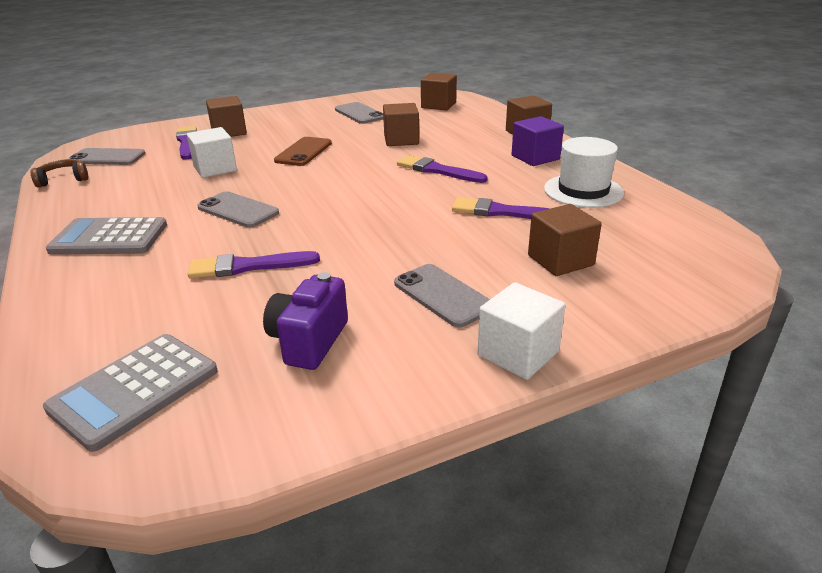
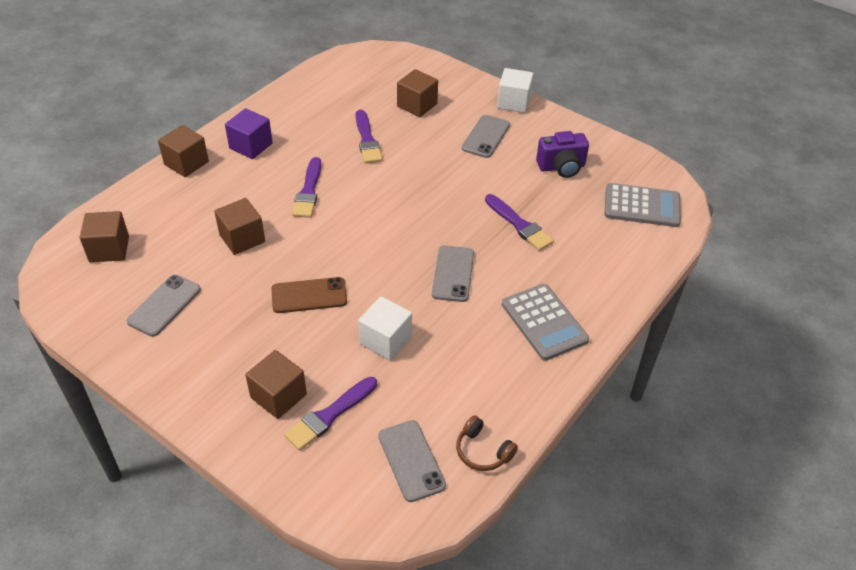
camera: 120 degrees left, 15 degrees up
white hat [544,137,624,208] -> none

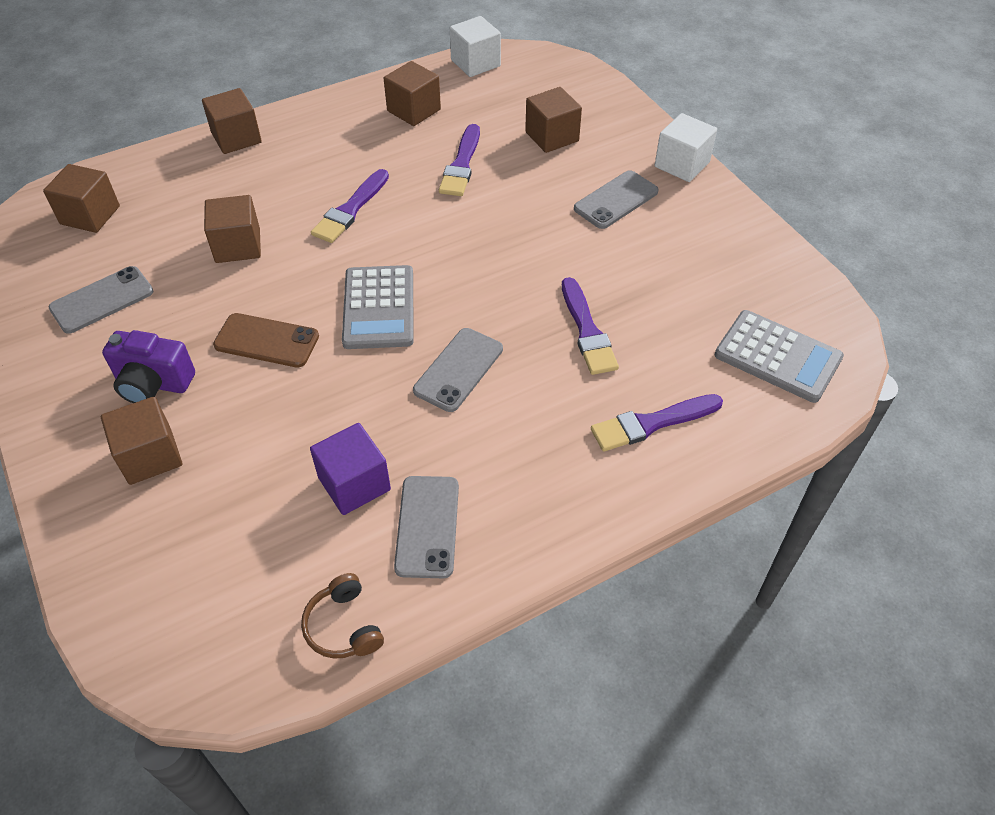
camera: 25 degrees right, 5 degrees up
purple cube [225,108,273,159] -> purple cube moved to [310,423,391,515]
purple brush [284,377,377,450] -> purple brush moved to [591,394,723,452]
white cube [358,296,412,360] -> white cube moved to [450,16,501,77]
grey phone [379,420,446,502] -> grey phone moved to [394,476,459,578]
grey calculator [502,284,589,361] -> grey calculator moved to [342,265,414,349]
purple camera [536,131,589,178] -> purple camera moved to [102,330,195,403]
none -> brown cube [384,61,441,126]

